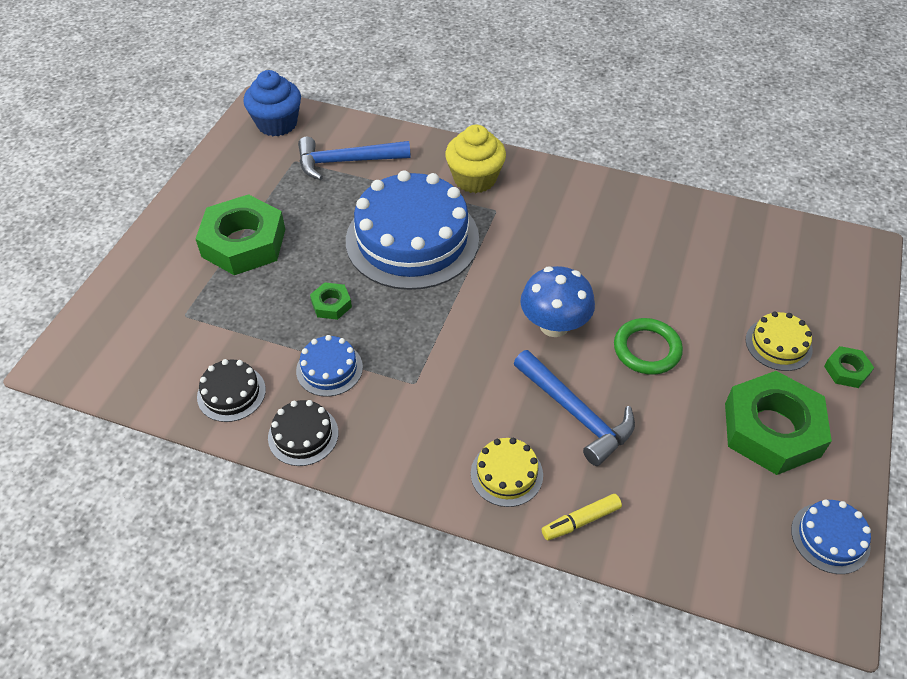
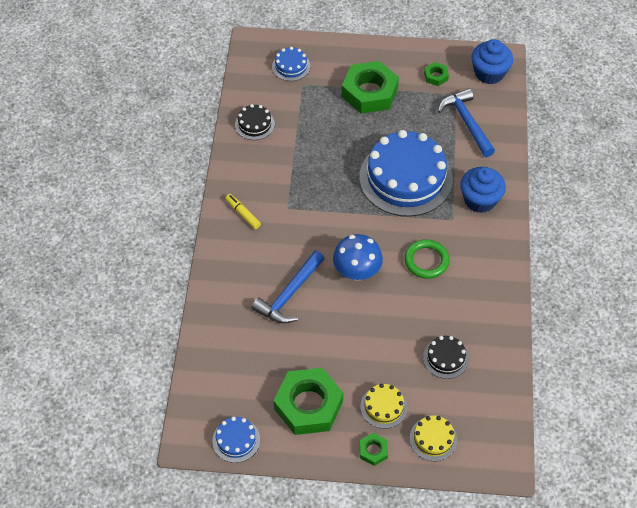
camera: 75 degrees right, 5 degrees up
black cake [268,400,339,466] -> black cake moved to [423,336,469,379]
blue cake [296,335,363,397] -> blue cake moved to [272,47,310,81]
green nut [310,282,352,320] -> green nut moved to [424,62,449,86]
yellow cupcake [445,125,506,193] -> blue cupcake [460,167,506,213]
yellow cake [471,438,543,507] -> yellow cake moved to [410,415,457,461]
yellow marker [542,494,622,540] -> yellow marker moved to [225,194,261,229]
green ring [614,318,683,375] -> green ring moved to [404,239,450,279]

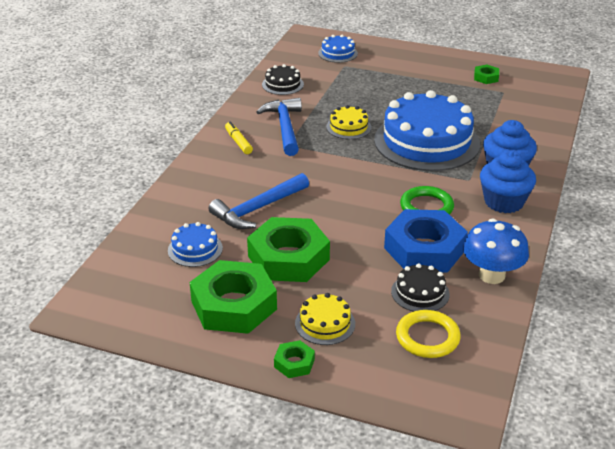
camera: 15 degrees right, 20 degrees down
blue cake [213,417,260,463] -> blue cake moved to [168,222,223,267]
blue mushroom [333,234,383,280] -> blue mushroom moved to [463,218,529,284]
green nut [342,61,399,114] -> green nut moved to [247,217,330,282]
yellow cake [410,415,457,461] -> yellow cake moved to [326,105,372,139]
blue hammer [438,88,495,157] -> blue hammer moved to [256,98,302,156]
blue cupcake [471,39,513,84] -> blue cupcake moved to [480,150,536,213]
none -> blue nut [384,209,468,273]
none -> yellow ring [396,310,461,358]

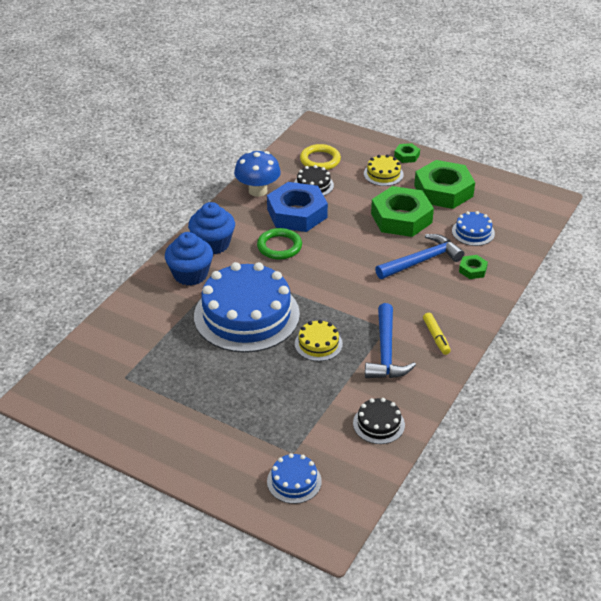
camera: 170 degrees left, 5 degrees up
green nut [474,65,499,84] -> green nut moved to [459,255,488,279]

